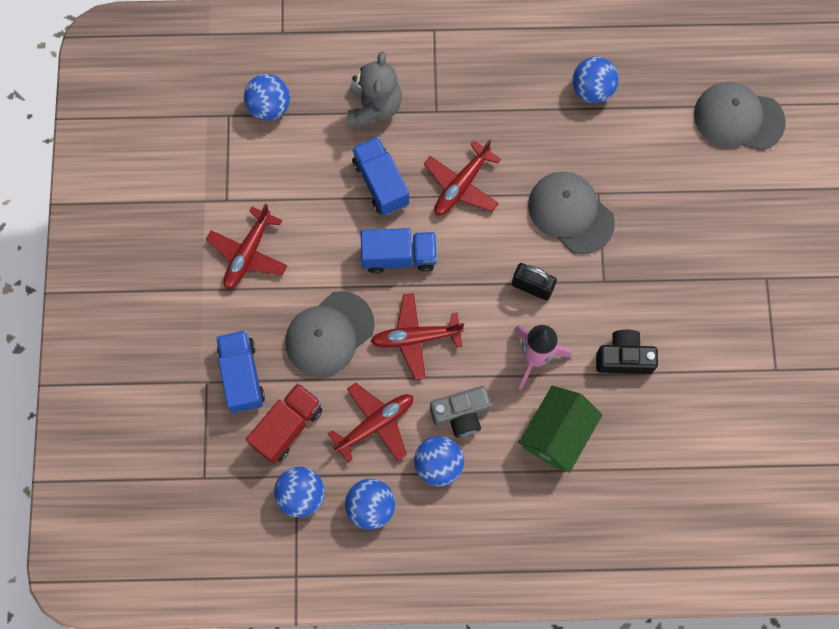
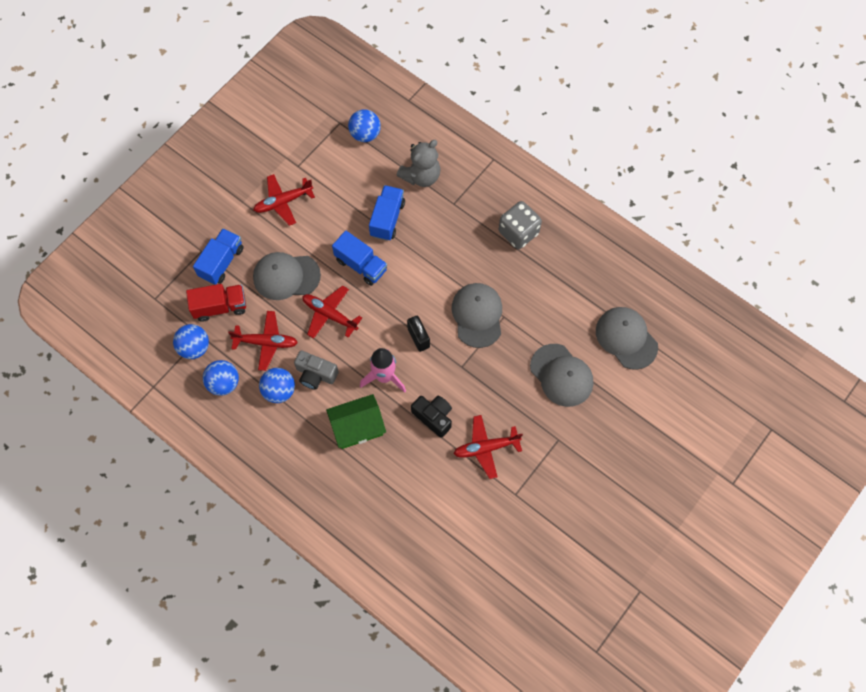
camera: 40 degrees right, 5 degrees down
red plane [424,139,501,215] -> red plane moved to [453,415,523,479]
blue ball [572,57,619,103] -> none
none -> grey dice [499,201,542,249]
none -> grey cap [530,344,593,407]

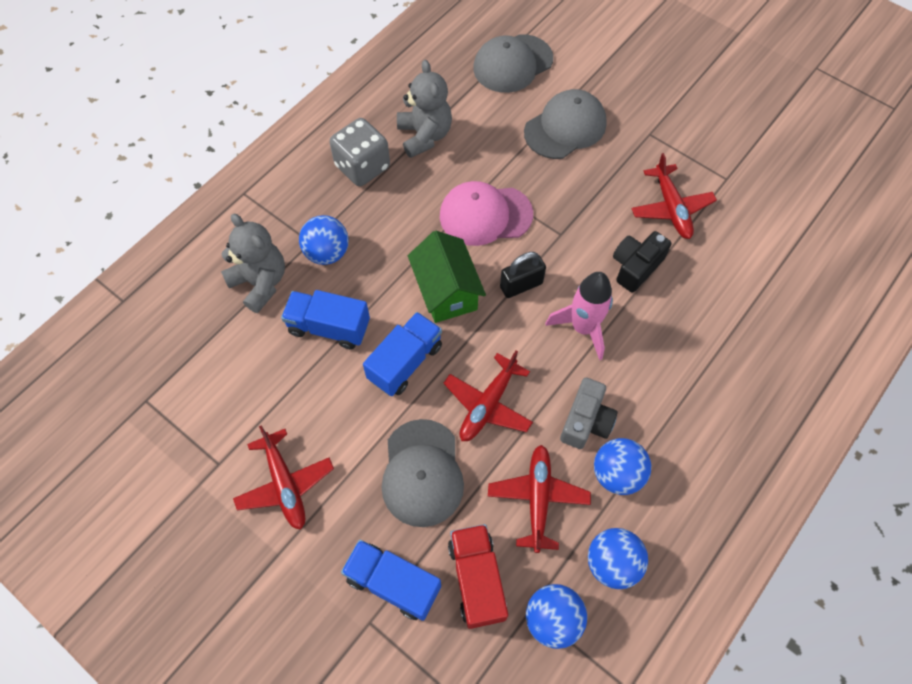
camera: 90 degrees left, 5 degrees down
green house [326,394,386,449] -> green house moved to [408,231,486,323]
blue ball [348,109,381,142] -> blue ball moved to [299,215,349,265]
grey cap [452,283,502,348] -> pink cap [440,181,533,246]
none -> grey teddy bear [397,60,452,158]

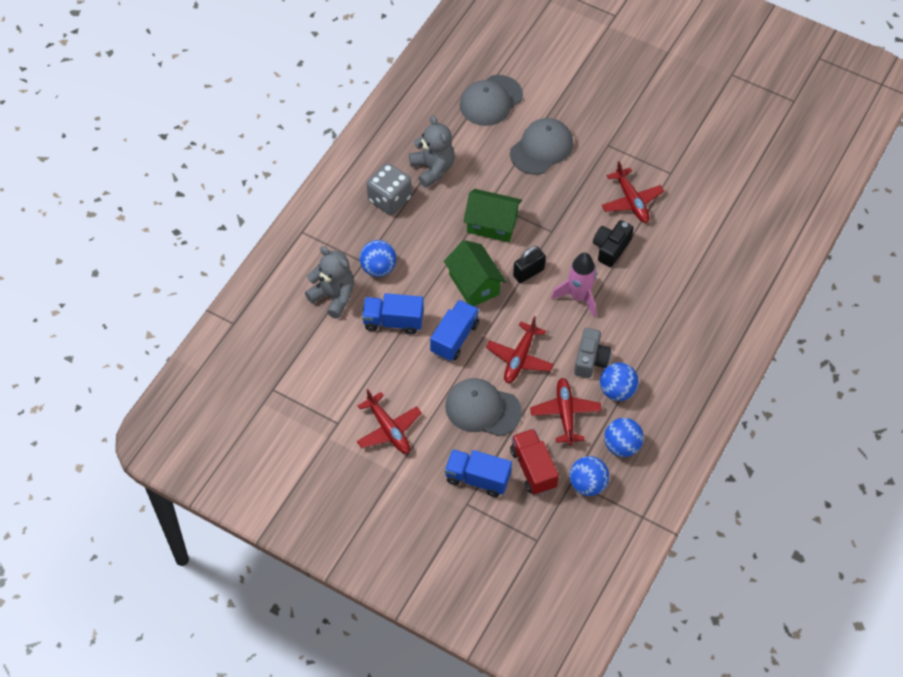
camera: 10 degrees left, 5 degrees down
grey cap [382,419,464,527] -> grey cap turned 120 degrees clockwise [445,378,522,436]
pink cap [440,181,533,246] -> green house [463,189,522,242]

